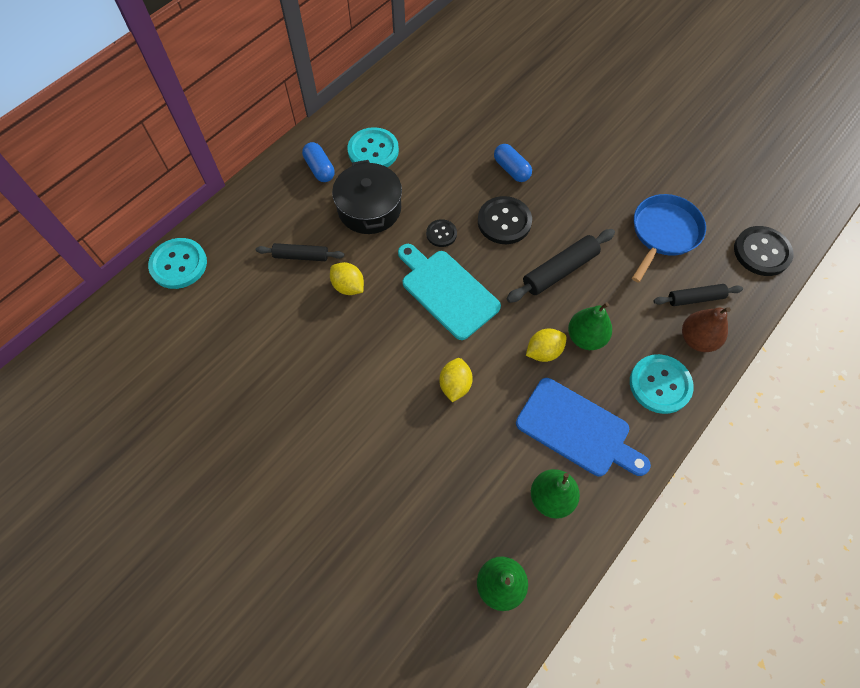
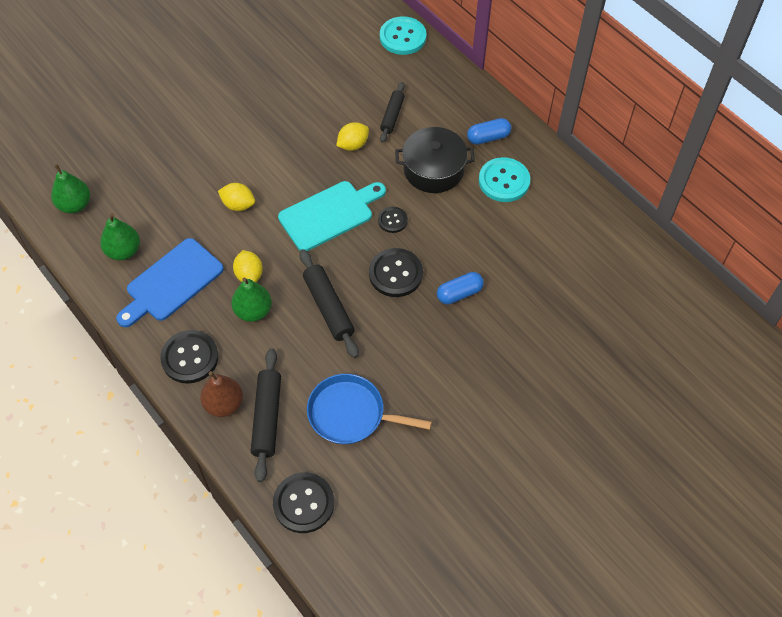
camera: 100 degrees right, 5 degrees down
turquoise button [630,354,694,414] -> black button [160,330,218,384]
blue pan [632,194,706,283] -> blue pan turned 150 degrees clockwise [307,374,432,444]
black rolling pin [653,284,743,306] -> black rolling pin [251,348,281,482], size x1.53

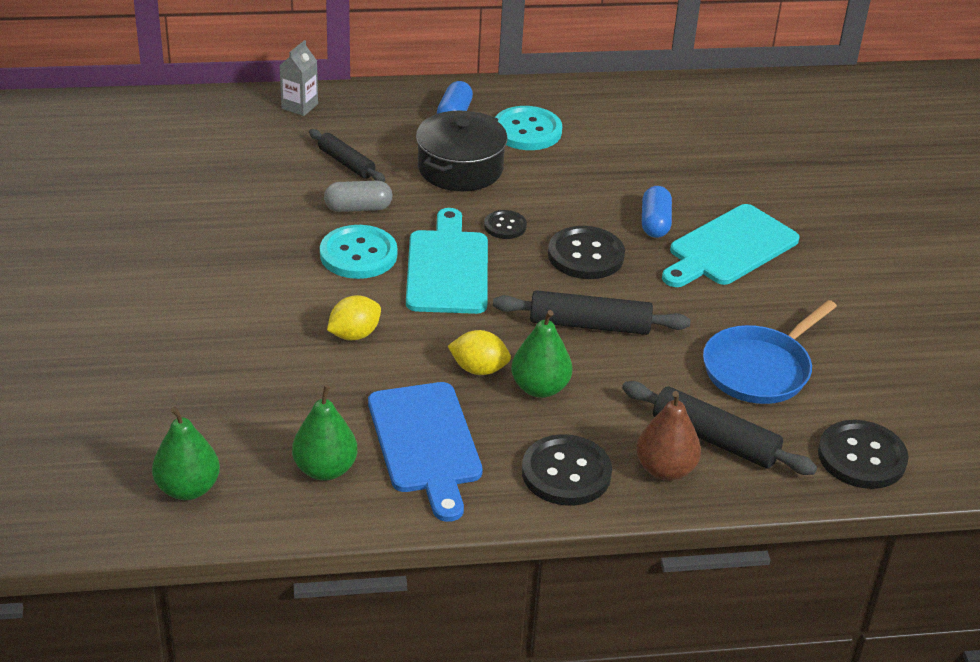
camera: 60 degrees left, 20 degrees down
yellow lemon [336,122,369,151] -> grey capsule [324,181,392,212]
turquoise button [380,16,426,55] -> turquoise button moved to [320,225,397,279]
none -> grey carton [279,40,318,116]
none -> turquoise cutting board [662,204,800,287]

